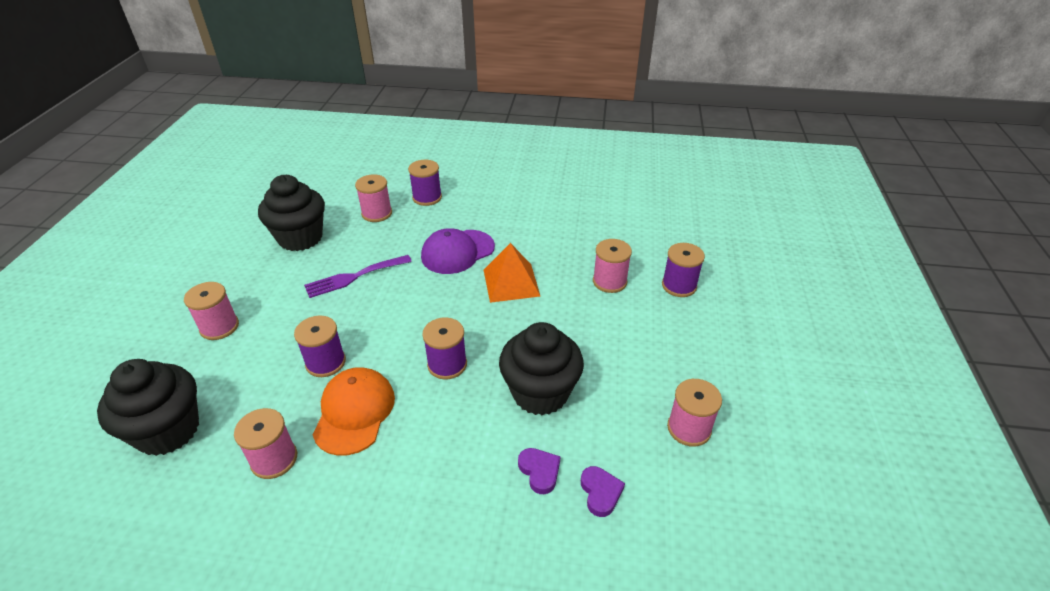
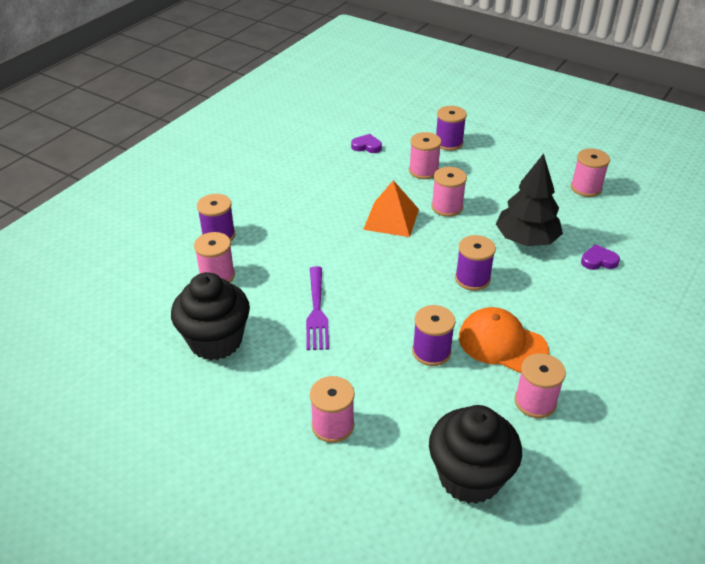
camera: 65 degrees left, 0 degrees up
purple cap [421,228,495,274] -> none
black cupcake [499,322,584,416] -> black tree [496,153,563,246]
purple heart [581,466,625,517] -> purple heart moved to [351,134,382,153]
none -> pink spool [431,167,467,217]

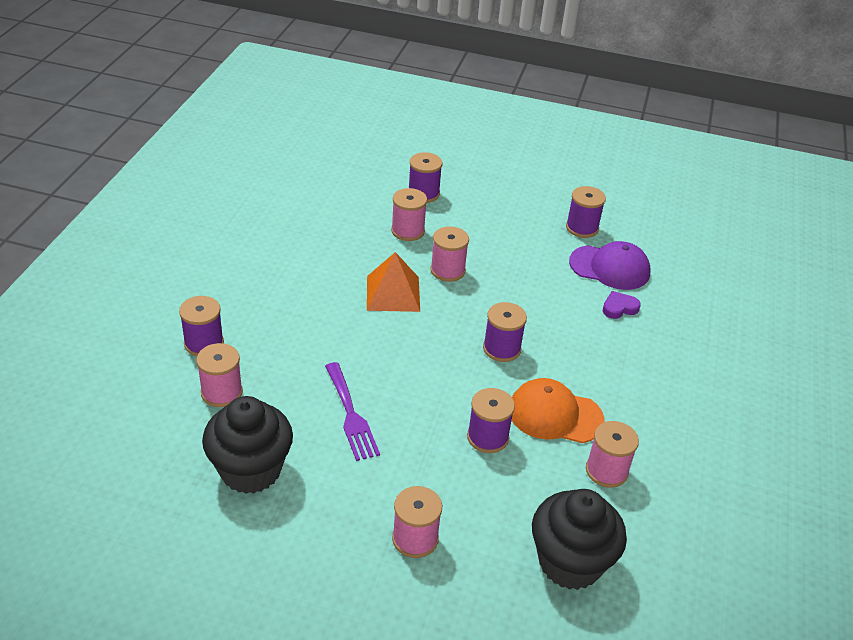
camera: 20 degrees left, 0 degrees up
purple heart [351,134,382,153] -> none
black tree [496,153,563,246] -> none
pink spool [571,148,610,197] -> purple spool [566,186,606,238]
none -> purple cap [569,241,650,290]

